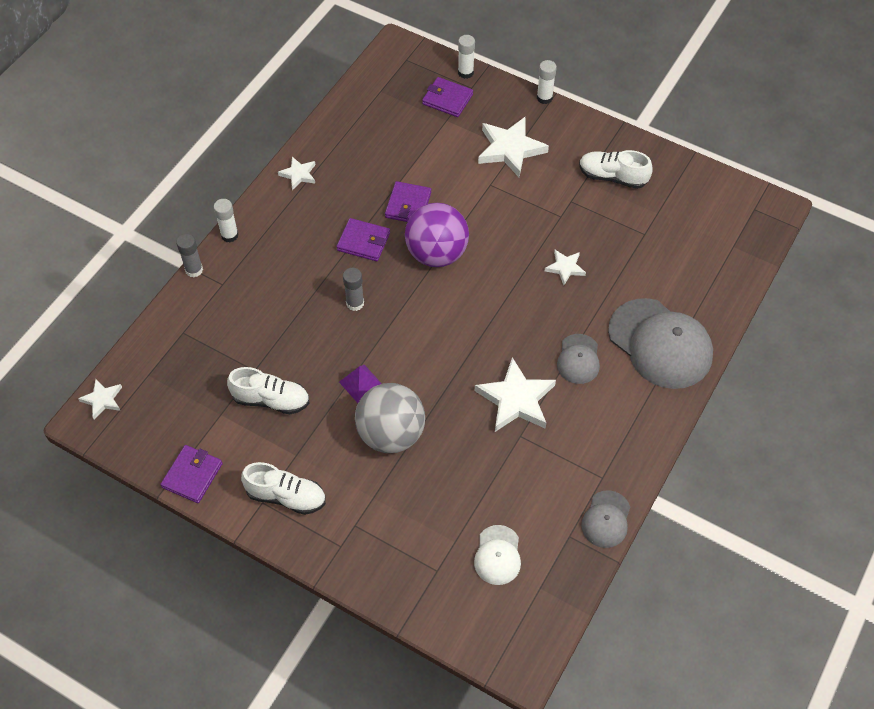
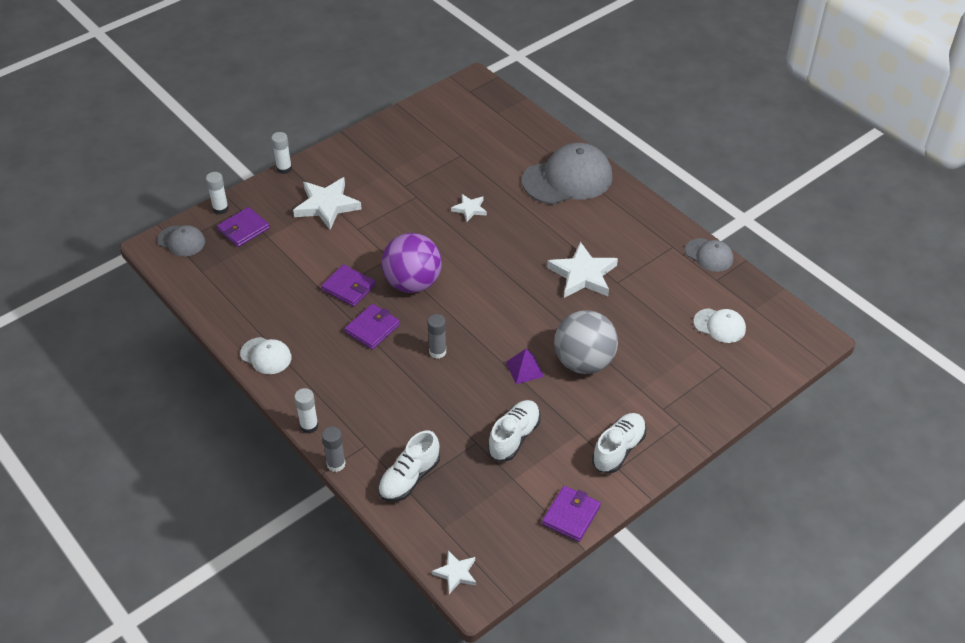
camera: 70 degrees left, 10 degrees down
purple wallet [161,445,223,503] -> purple wallet turned 75 degrees clockwise [542,486,601,542]
white star [278,157,315,190] -> white cap [240,337,291,374]
grey cap [557,334,600,384] -> grey cap moved to [157,225,205,256]
white shoe [579,150,652,189] -> white shoe moved to [378,431,440,502]

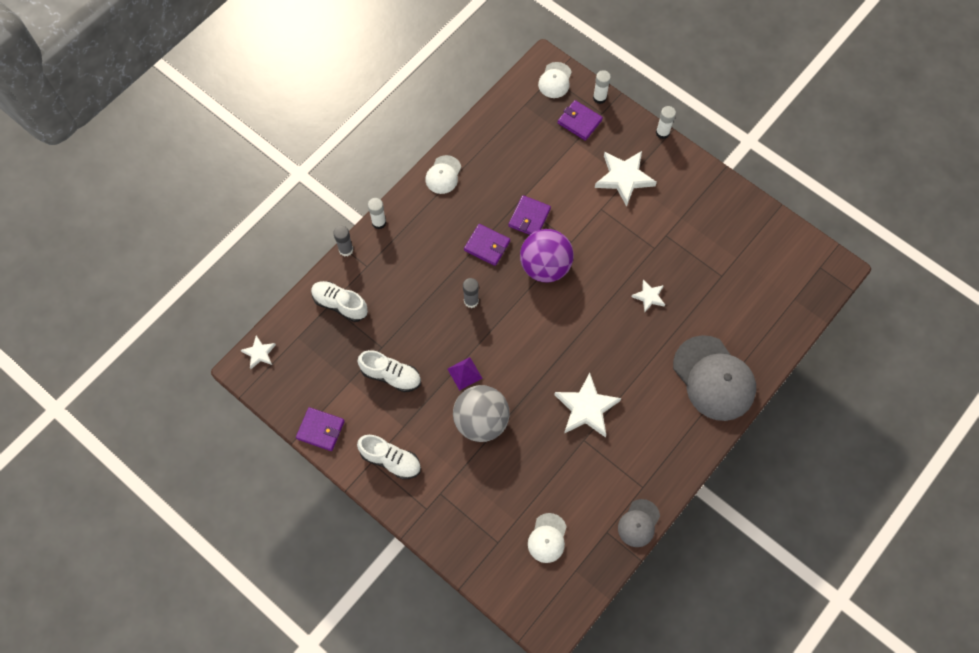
camera: 80 degrees right, 20 degrees up
grey cap [157,225,205,256] -> white cap [538,62,572,98]

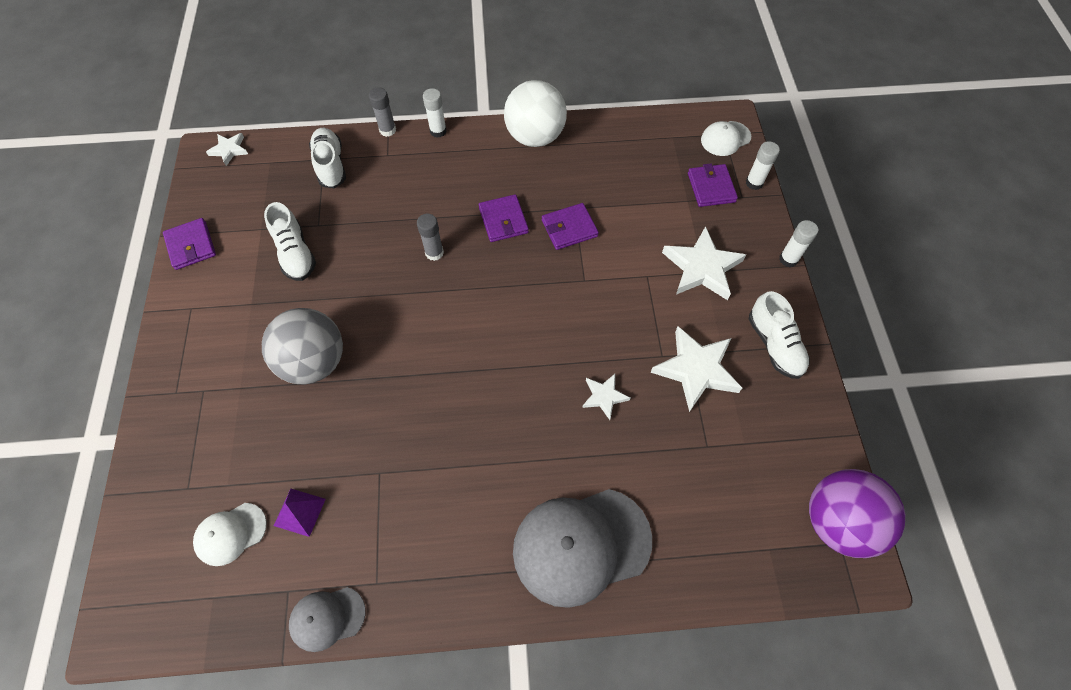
camera: 45 degrees right, 5 degrees down
white shoe [357,435,421,480] -> white shoe moved to [749,291,810,379]
white cap [426,155,461,194] -> white ball [504,80,567,147]
purple pyramid [448,357,482,390] -> purple pyramid moved to [274,489,326,537]
purple ball [520,229,574,283] -> purple ball moved to [809,469,905,558]
white star [554,373,621,437] -> white star moved to [650,326,742,412]
grey cap [673,335,756,421] -> grey cap turned 60 degrees clockwise [513,489,652,608]

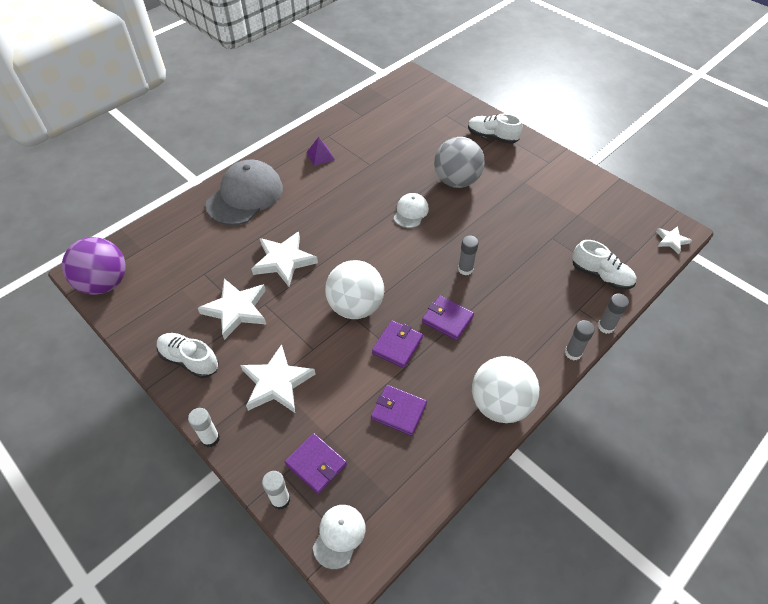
camera: 140 degrees right, 10 degrees down
purple wallet [163,218,216,270] -> purple wallet moved to [371,385,427,436]
white cap [193,503,267,566] -> white cap moved to [393,193,429,228]
white shoe [264,202,316,281] -> white shoe moved to [468,114,523,144]
purple pyramid [274,489,326,537] -> purple pyramid moved to [306,137,335,166]
grey cap [289,587,366,652] -> none
white glue stick [423,88,447,138] -> grey glue stick [565,320,595,360]
white star [582,374,630,420] -> white star [251,231,318,287], size x1.86
none -> white ball [325,260,384,319]

